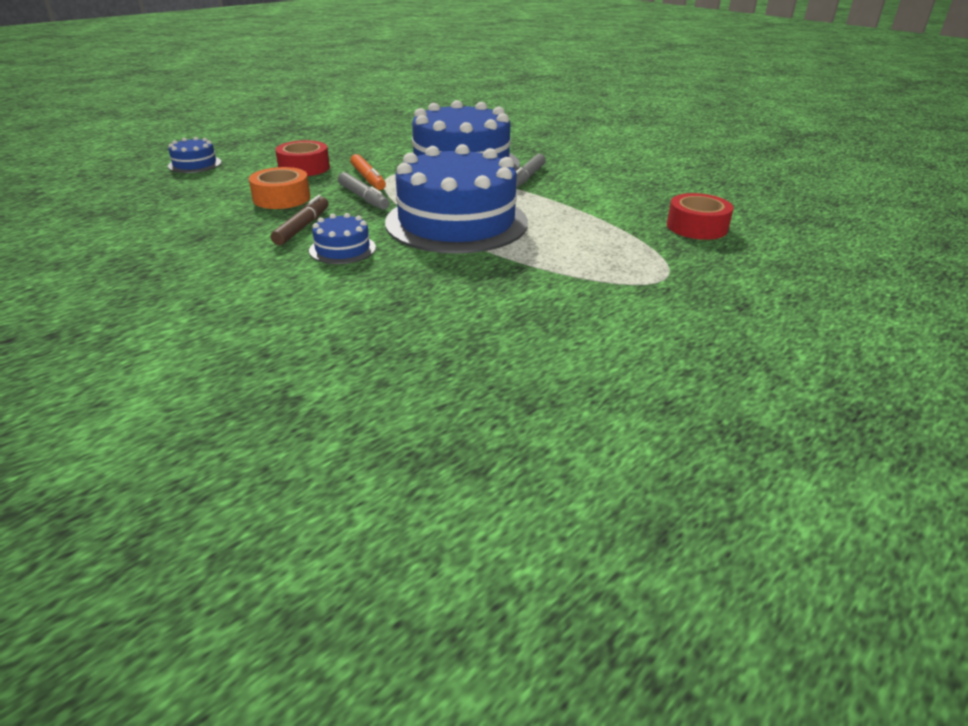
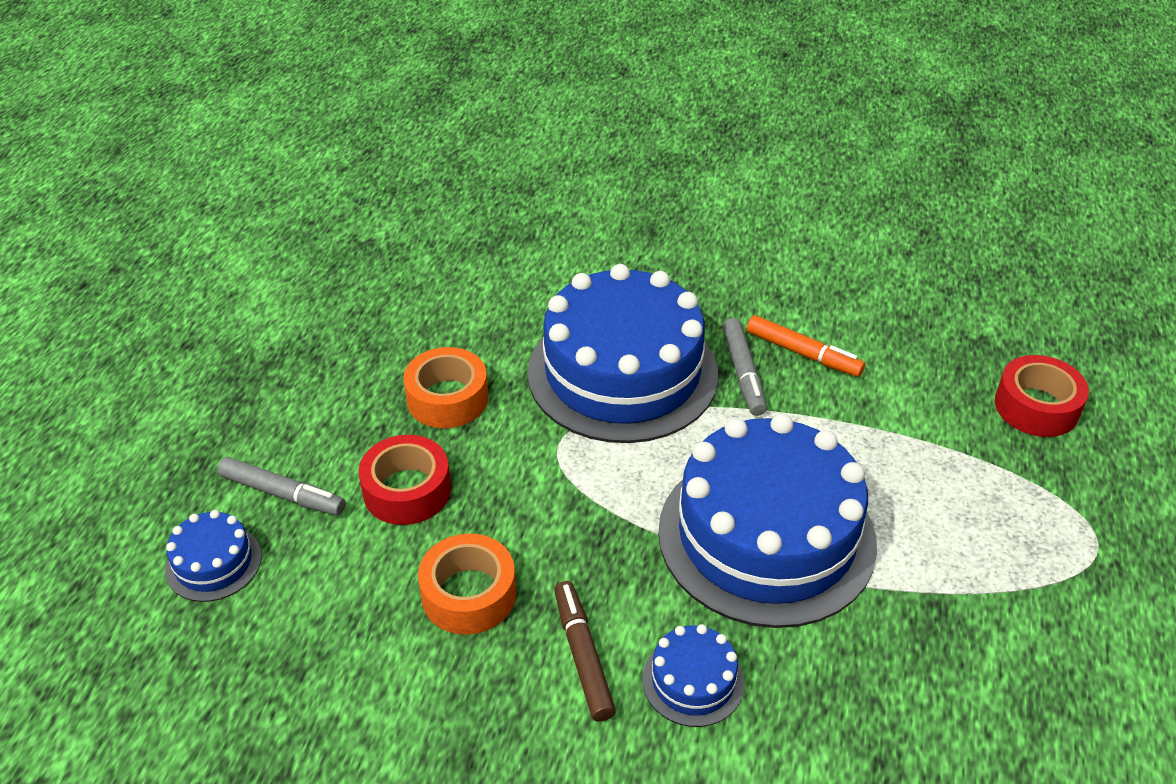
camera: 30 degrees left, 10 degrees up
grey marker [338,172,389,210] -> grey marker moved to [218,457,346,516]
orange marker [350,154,386,190] -> orange marker moved to [747,315,865,377]
none -> orange tape [403,347,488,428]

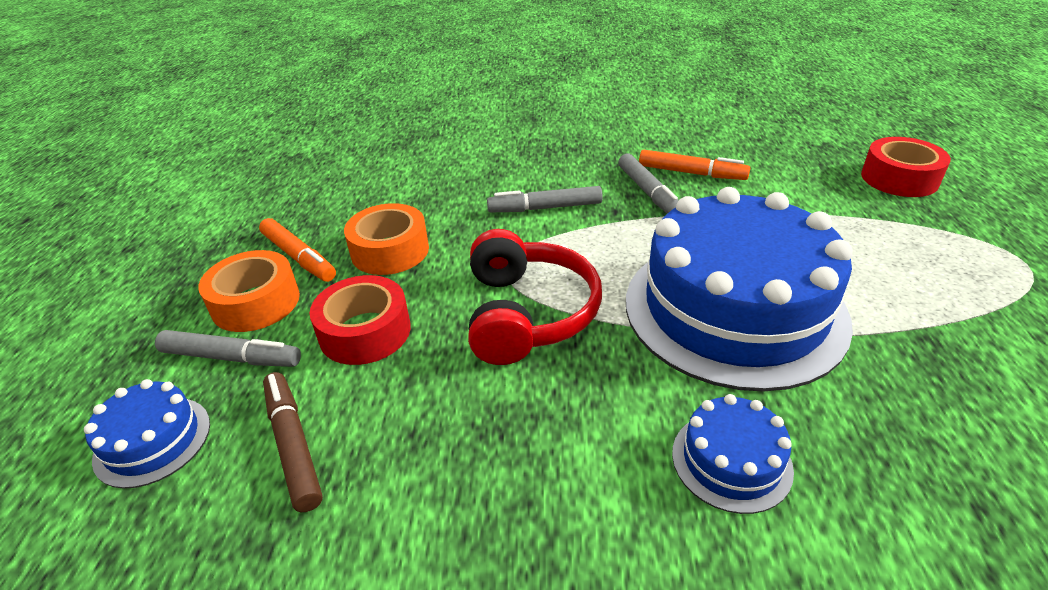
camera: 10 degrees left, 5 degrees down
orange tape [418,534,516,635] -> orange tape moved to [198,250,300,332]
blue cake [527,264,718,443] -> grey marker [487,186,603,212]
brown marker [554,581,616,722] -> brown marker moved to [263,372,323,512]
none -> orange marker [259,218,336,282]
none -> red headphones [468,229,602,365]

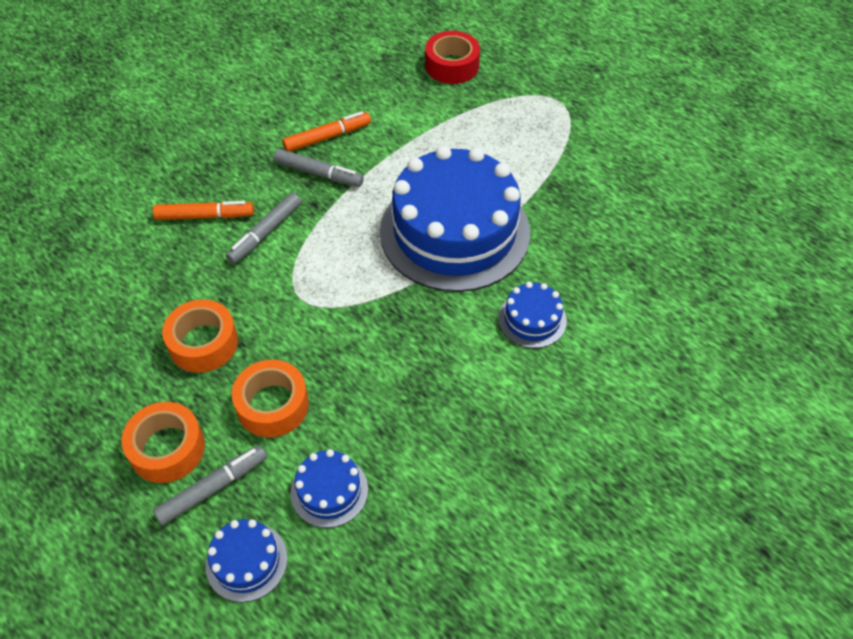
camera: 50 degrees left, 15 degrees up
orange marker [259,218,336,282] -> orange marker moved to [153,201,254,220]
brown marker [263,372,323,512] -> blue cake [290,449,368,528]
red tape [309,275,411,365] -> orange tape [232,360,309,437]
red headphones [468,229,602,365] -> none

